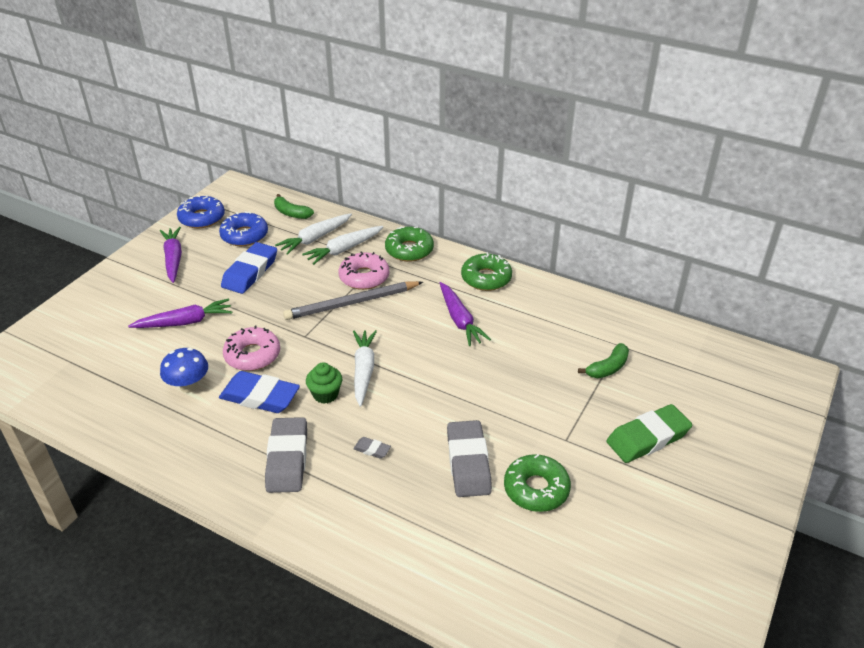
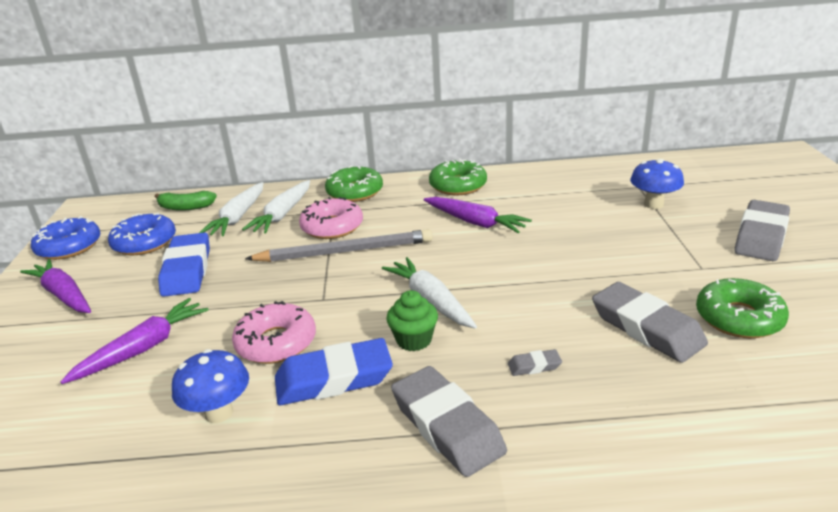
camera: 30 degrees left, 10 degrees down
grey pencil [283,281,423,320] -> grey pencil turned 135 degrees counterclockwise [245,229,433,262]
green banana [578,343,629,378] -> blue mushroom [630,159,684,209]
green eraser [606,404,692,463] -> grey eraser [735,200,790,261]

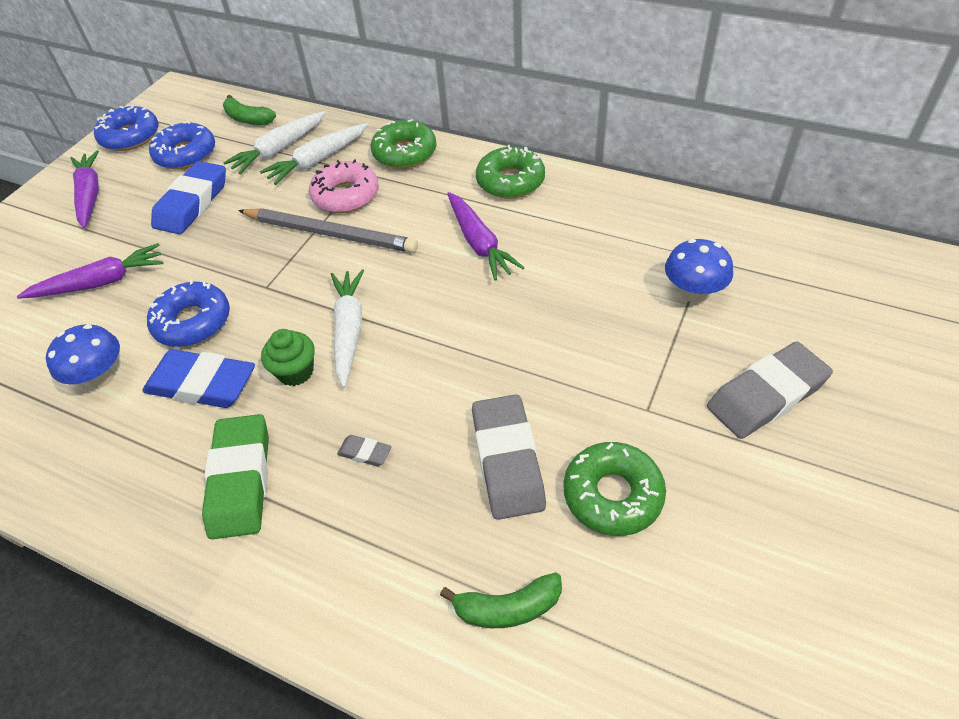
camera: 30 degrees right, 20 degrees up
pink donut [232,301,316,364] -> blue donut [147,279,230,347]
grey eraser [391,366,507,477] -> green eraser [202,414,269,539]
none -> green banana [440,572,562,628]

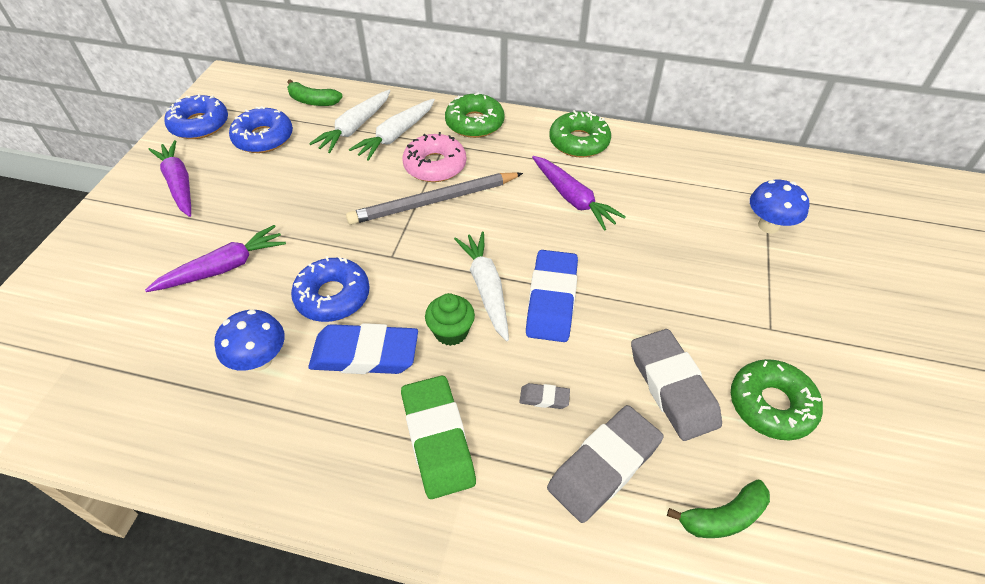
camera: 15 degrees left, 0 degrees up
blue eraser [151,161,226,234] -> blue eraser moved to [526,250,578,342]
grey pencil [238,208,418,253] -> grey pencil turned 150 degrees clockwise [346,172,523,225]
grey eraser [707,342,833,439] -> grey eraser moved to [547,405,664,523]

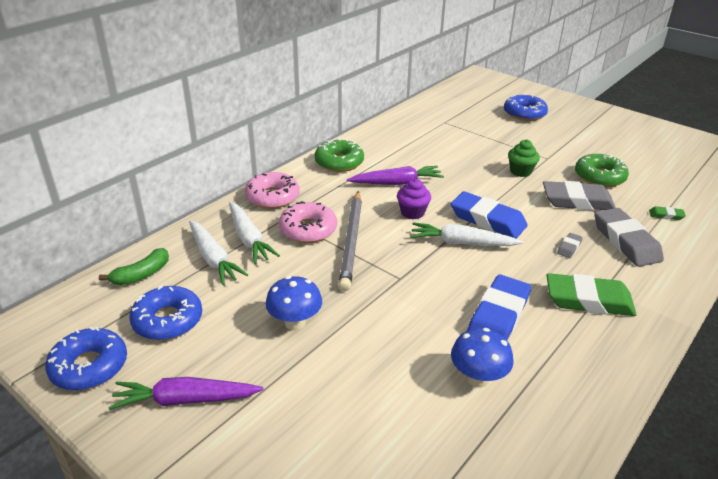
camera: 65 degrees left, 15 degrees down
purple carrot [145,225,286,292] -> none
blue donut [291,256,370,322] -> blue donut moved to [504,94,548,121]
green cupcake [425,293,475,346] -> green cupcake moved to [508,139,540,177]
green donut [445,93,505,138] -> pink donut [245,172,299,209]
green banana [667,480,770,538] -> green eraser [649,206,686,220]
blue mushroom [750,180,809,234] -> blue mushroom moved to [266,276,322,330]
none -> purple cupcake [397,178,431,219]

